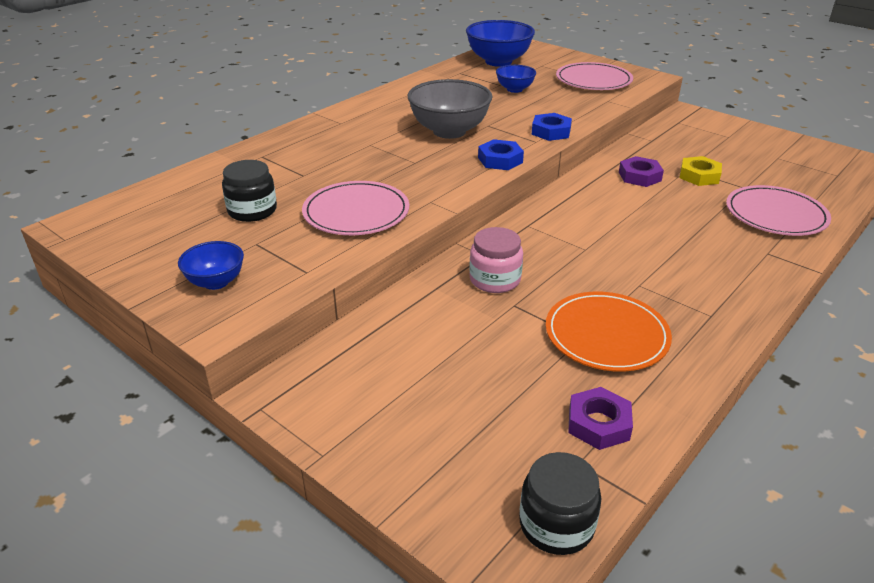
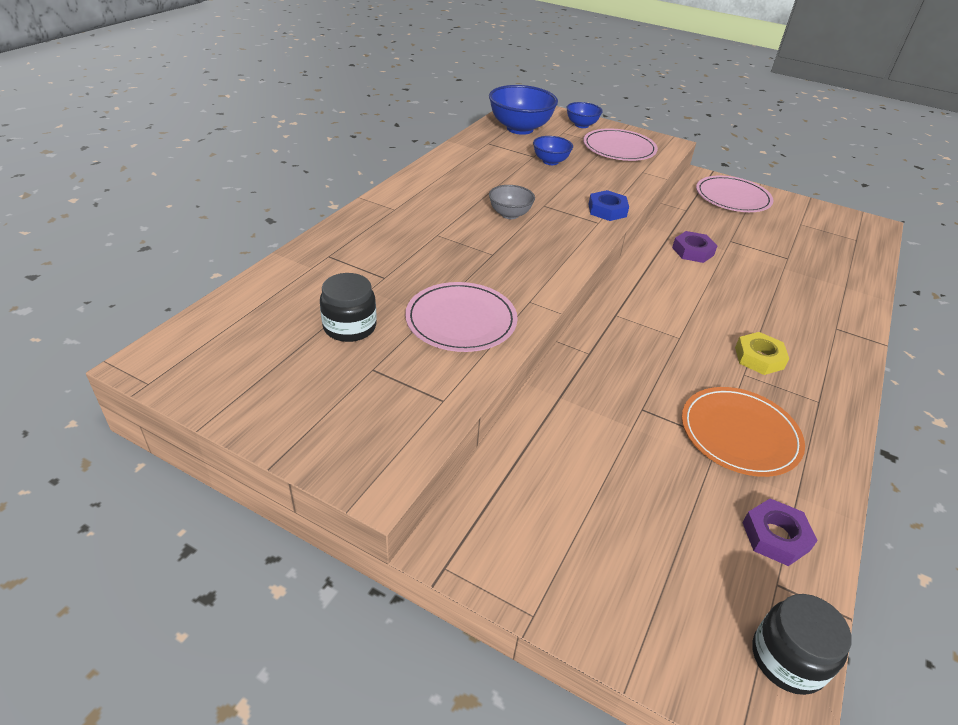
camera: 15 degrees left, 5 degrees up
blue bowl [178,241,244,290] -> blue bowl moved to [567,102,603,128]
grey bowl [408,79,492,139] -> grey bowl [489,185,535,219], size x0.54
pink jar [469,227,523,293] -> none
blue nut [478,139,524,170] -> none
yellow nut [680,156,722,186] -> yellow nut moved to [735,332,789,375]
pink plate [726,185,831,236] -> pink plate moved to [696,176,773,212]

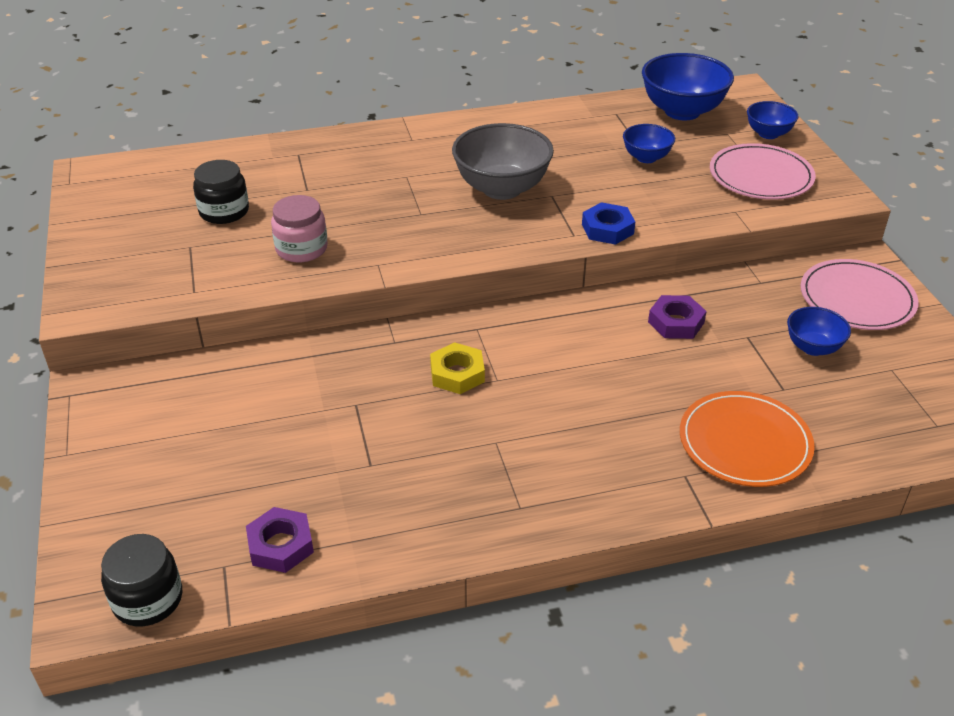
camera: 50 degrees right, 0 degrees up
pink plate [405,282,518,352] -> pink jar [271,195,328,262]
grey bowl [489,185,535,219] -> grey bowl [452,123,554,200], size x1.84
orange plate [682,387,805,477] -> orange plate moved to [680,391,815,487]
yellow nut [735,332,789,375] -> yellow nut moved to [430,342,485,394]
none -> blue bowl [787,307,851,356]

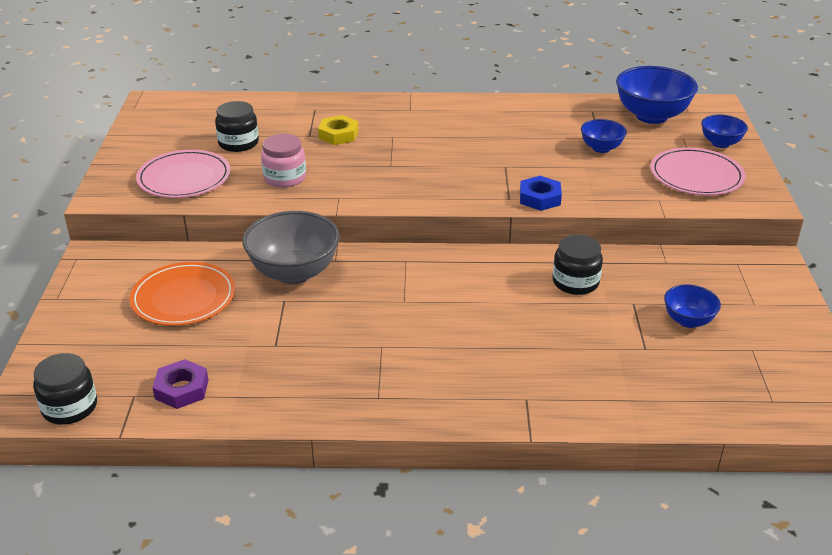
camera: 15 degrees right, 5 degrees down
yellow nut [430,342,485,394] -> yellow nut moved to [318,115,358,145]
grey bowl [452,123,554,200] -> grey bowl moved to [242,211,340,284]
purple nut [648,295,707,339] -> black jar [553,235,603,295]
orange plate [680,391,815,487] -> orange plate moved to [130,262,235,326]
pink plate [800,259,919,330] -> pink plate moved to [136,150,231,198]

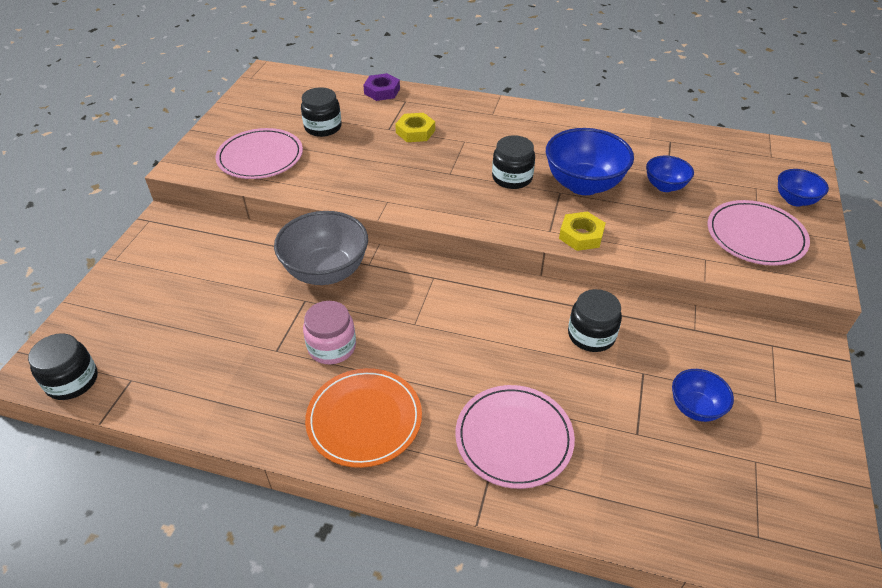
camera: 15 degrees right, 10 degrees up
orange plate [130,262,235,326] -> orange plate moved to [305,368,422,468]
purple nut [152,359,209,409] -> purple nut moved to [363,73,400,101]
pink jar [261,134,306,188] -> pink jar moved to [303,301,356,364]
blue nut [520,176,562,211] -> yellow nut [559,211,606,251]
blue bowl [616,66,698,124] -> blue bowl moved to [546,128,634,195]
none -> pink plate [455,385,575,489]
none -> black jar [492,135,535,189]

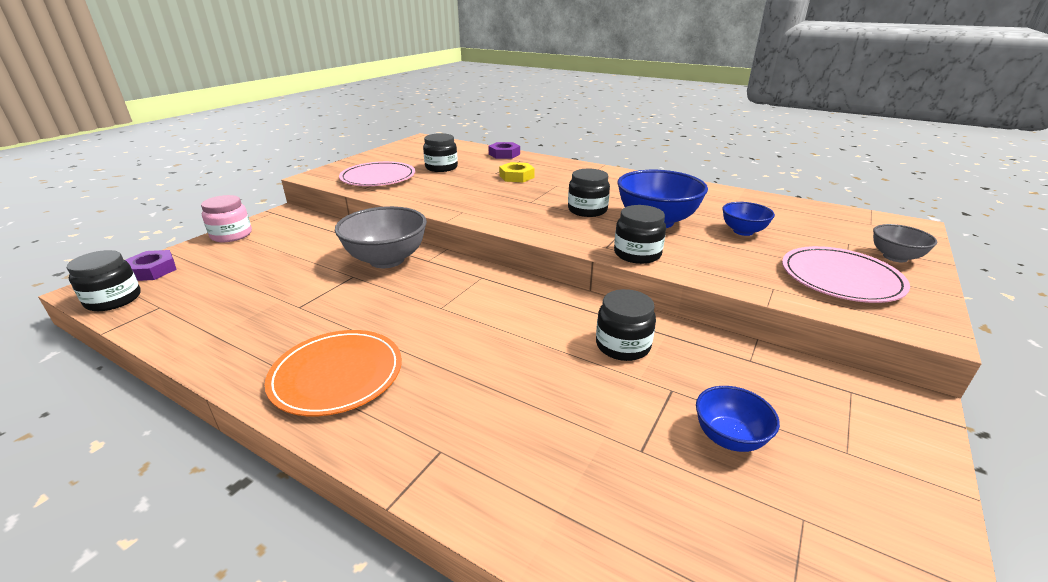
camera: 15 degrees right, 15 degrees down
pink jar [303,301,356,364] -> pink jar moved to [201,195,252,242]
pink plate [455,385,575,489] -> none
yellow nut [559,211,606,251] -> black jar [614,205,666,264]
blue bowl [778,169,829,206] -> grey bowl [873,224,937,262]
none -> purple nut [125,250,177,281]

